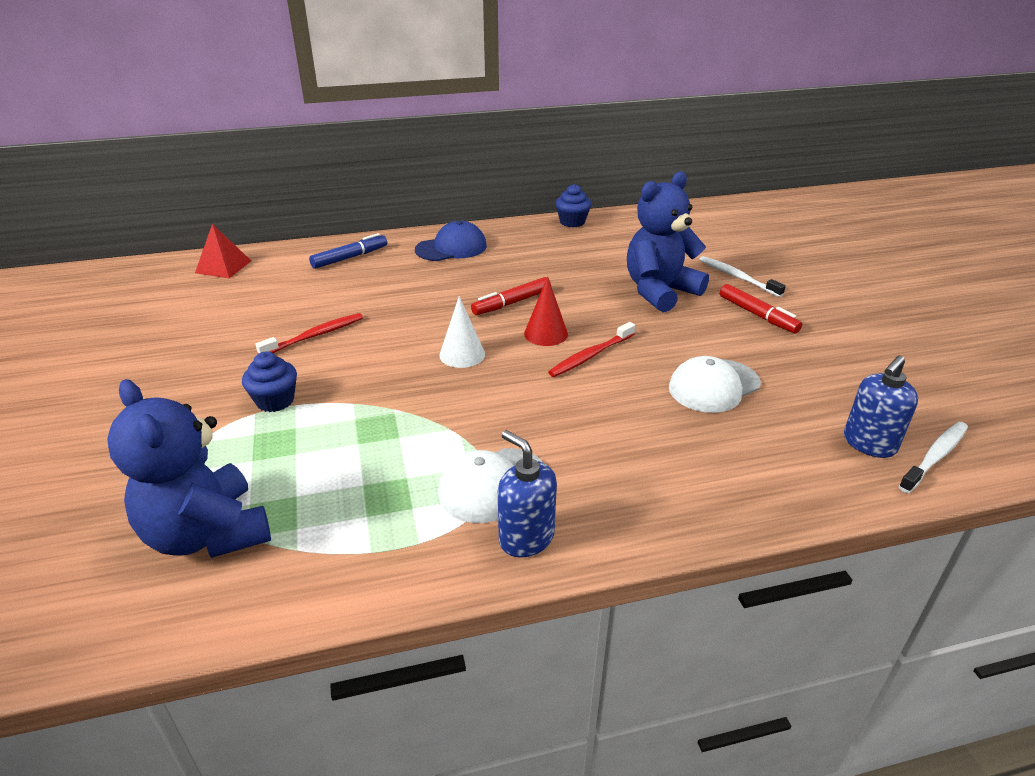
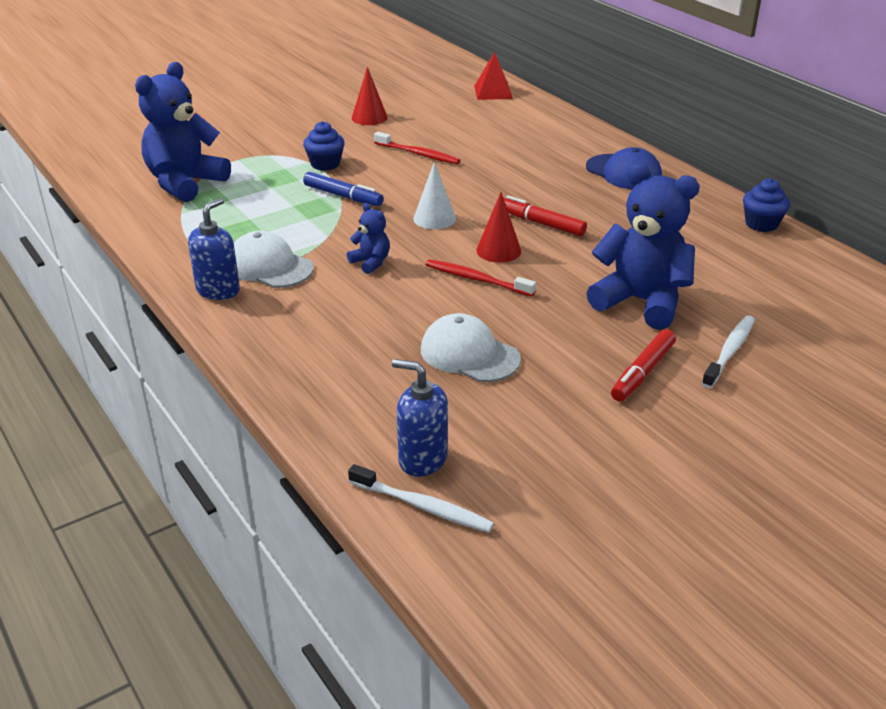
camera: 70 degrees right, 0 degrees up
blue marker [309,233,387,269] -> blue marker moved to [303,172,384,206]
none -> blue teddy bear [347,203,390,274]
none -> red cone [352,67,388,125]

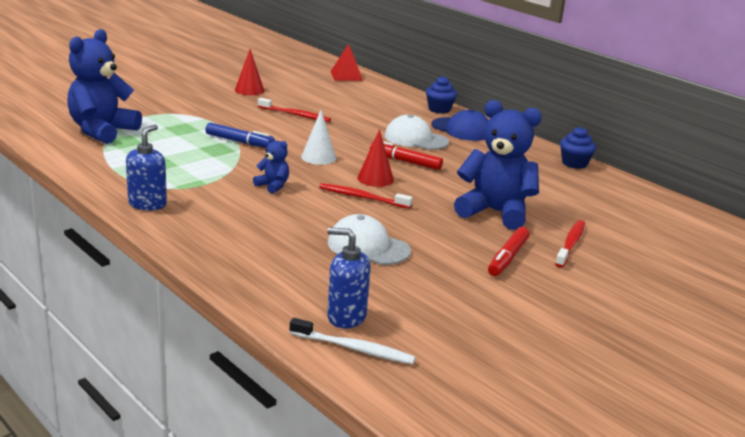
camera: 10 degrees left, 10 degrees down
white cap [234,231,314,288] -> white cap moved to [385,114,449,150]
blue cupcake [303,121,345,171] -> blue cupcake moved to [426,76,457,113]
white toothbrush [702,315,755,388] -> red toothbrush [555,220,585,268]

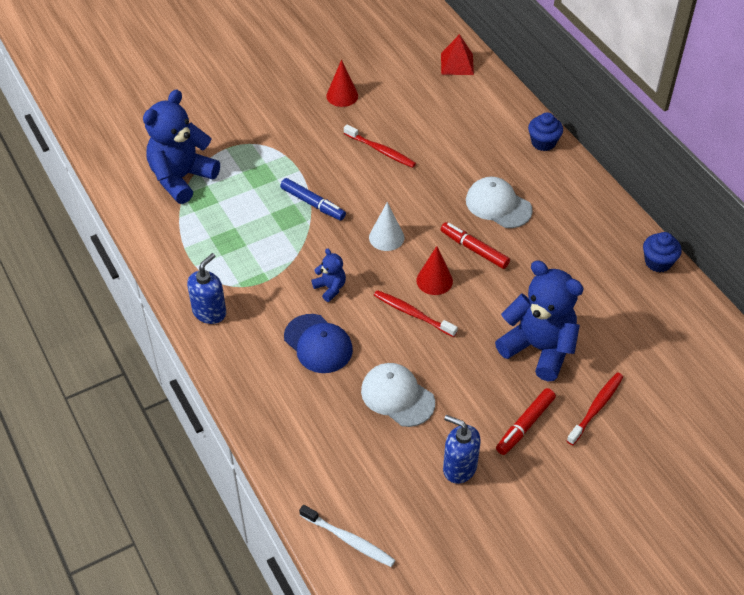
camera: 15 degrees right, 25 degrees up
blue soap dispenser [327,227,371,328] -> blue soap dispenser moved to [443,415,480,484]
blue cap [431,109,489,141] -> blue cap moved to [284,314,353,373]

